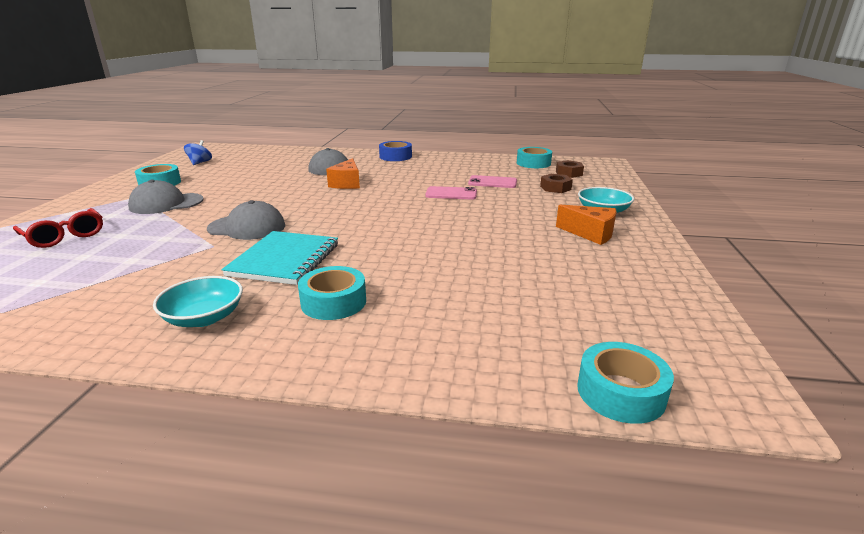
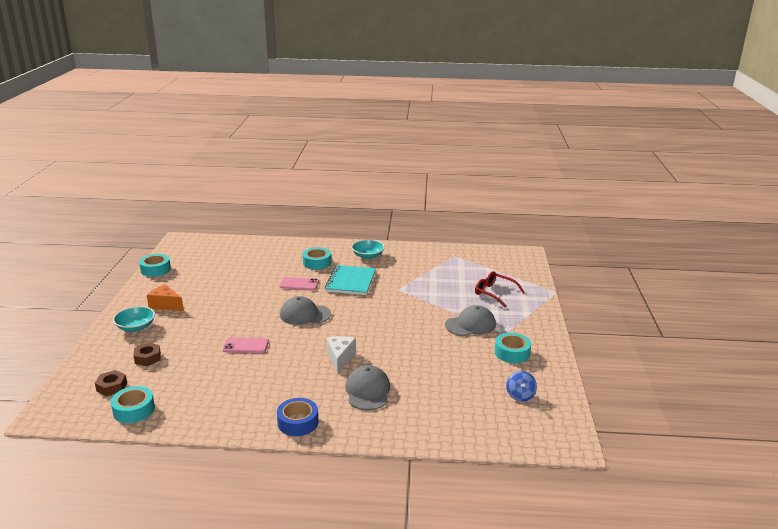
camera: 175 degrees right, 0 degrees up
grey cap [207,200,285,240] -> grey cap moved to [280,296,331,325]
orange cheese [326,158,360,189] -> white cheese [326,336,356,374]
pink phone [468,175,517,188] -> pink phone moved to [280,277,319,291]
turquoise tape [577,342,674,424] -> turquoise tape moved to [139,254,171,277]

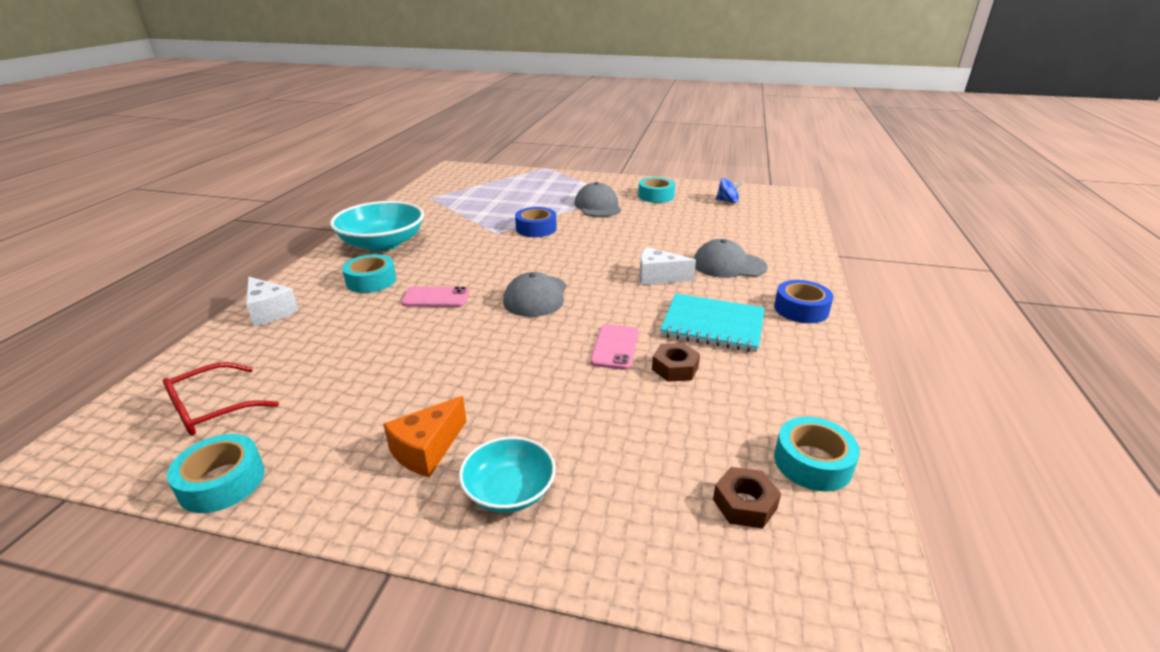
camera: 80 degrees left, 5 degrees up
brown nut [133,343,161,366] -> brown nut moved to [652,343,700,382]
pink phone [280,277,319,291] -> pink phone turned 75 degrees clockwise [401,287,469,307]
turquoise notebook [325,265,376,295] -> turquoise notebook moved to [660,293,765,352]
turquoise bowl [352,239,385,259] -> turquoise bowl [330,201,424,251], size x1.73
red glasses [475,271,525,308] -> red glasses moved to [163,362,279,436]
none -> white cheese [246,277,298,326]
none -> blue tape [515,207,557,237]

